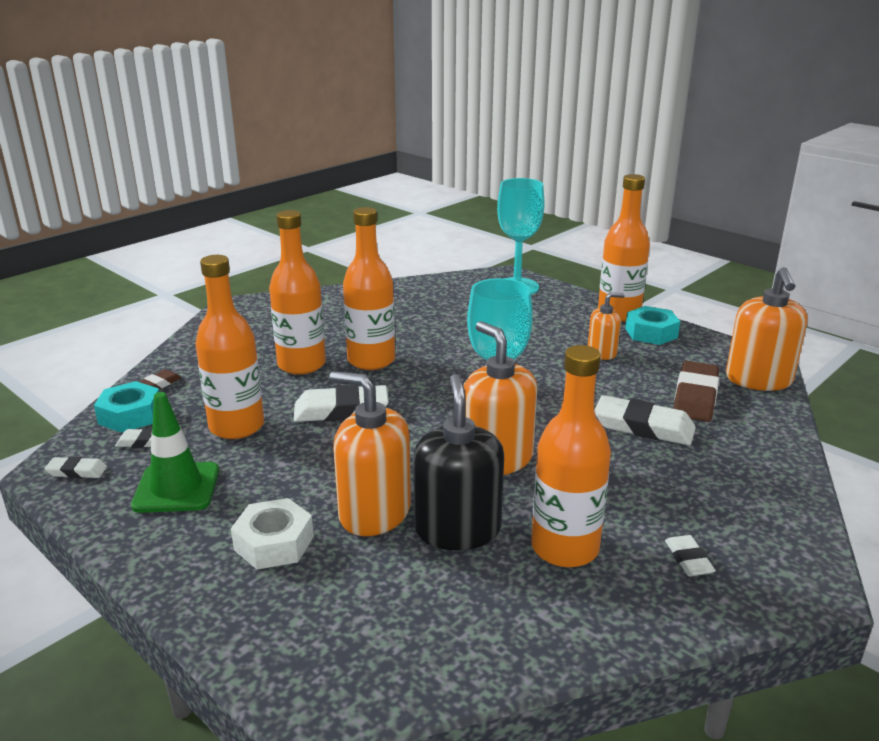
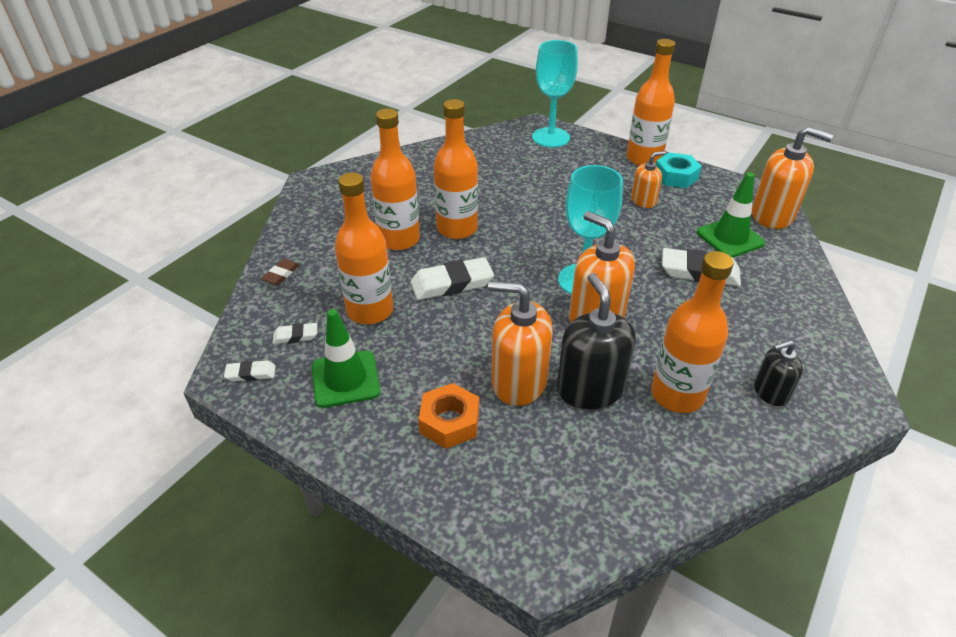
camera: 10 degrees left, 15 degrees up
turquoise nut [94,381,159,433] -> none
white nut [231,498,314,570] -> orange nut [418,383,479,449]
white eraser [665,535,716,576] -> black soap dispenser [754,340,803,406]
brown eraser [673,361,719,422] -> green traffic cone [697,172,765,258]
orange soap dispenser [726,267,808,391] -> orange soap dispenser turned 60 degrees counterclockwise [752,126,833,229]

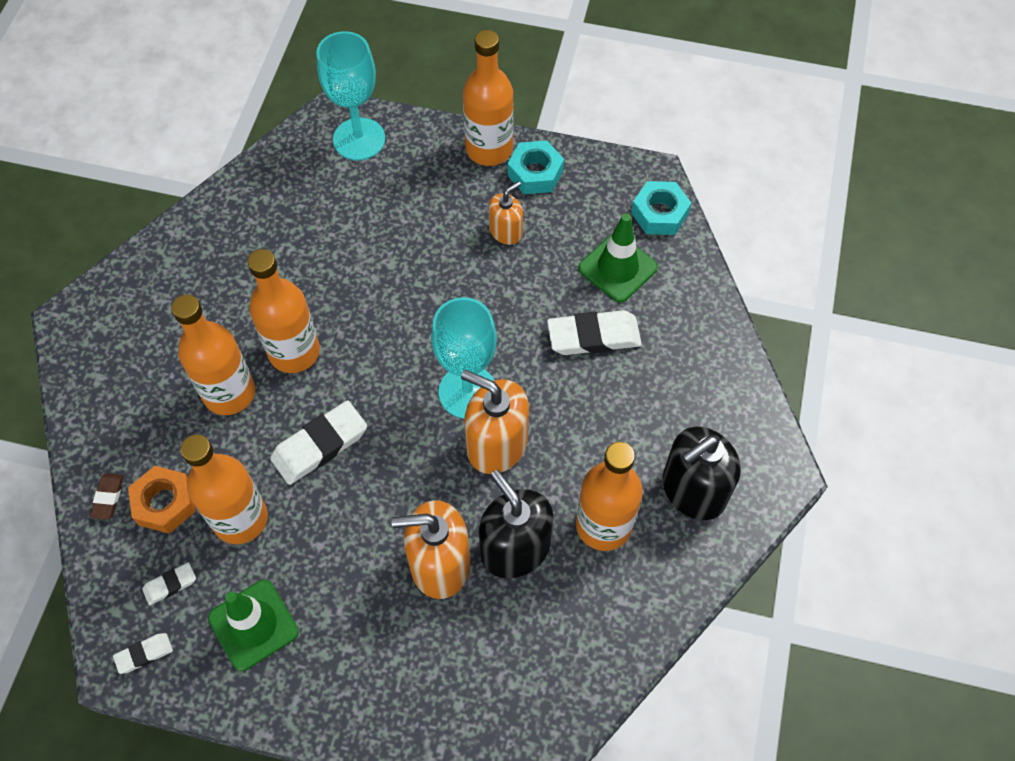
camera: 20 degrees left, 20 degrees up
orange nut [418,383,479,449] -> orange nut moved to [128,466,196,534]
orange soap dispenser [752,126,833,229] -> turquoise nut [631,181,691,235]
black soap dispenser [754,340,803,406] -> black soap dispenser [663,426,741,520], size x1.75

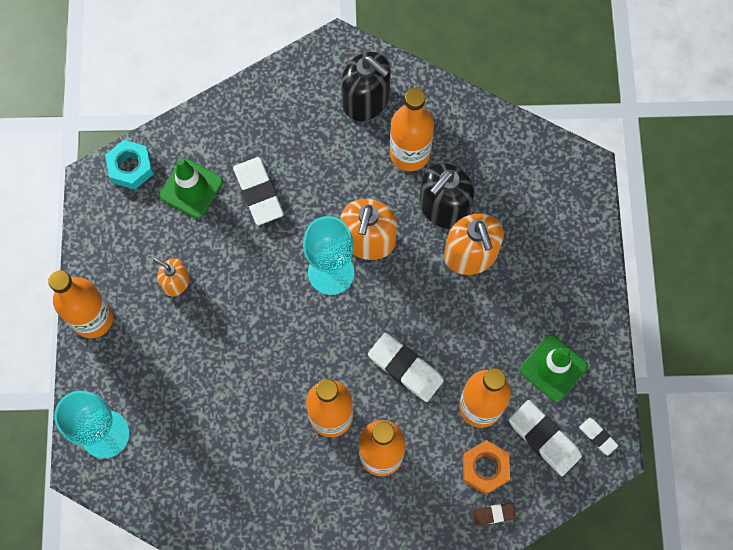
camera: 105 degrees left, 10 degrees up
white eraser [142,562,196,605] -> white eraser [509,400,582,476], size x1.94
turquoise nut [507,140,564,194] -> none

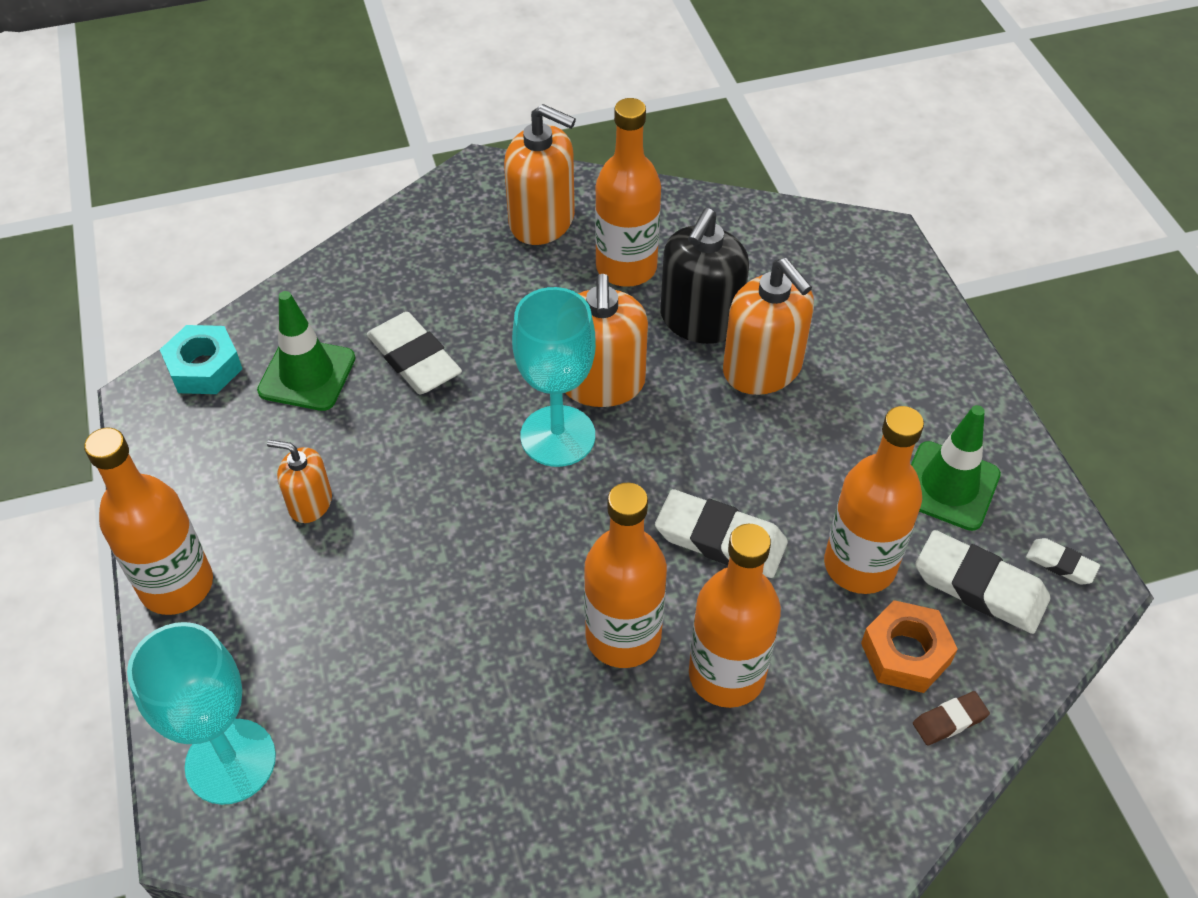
camera: 15 degrees left, 20 degrees down
black soap dispenser [342,52,390,121] -> orange soap dispenser [504,104,576,245]

